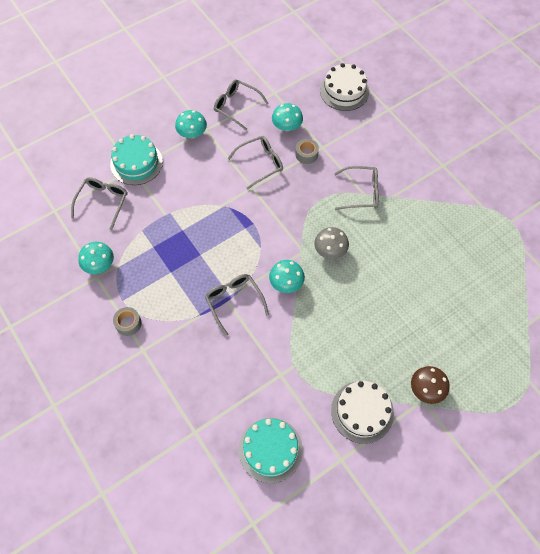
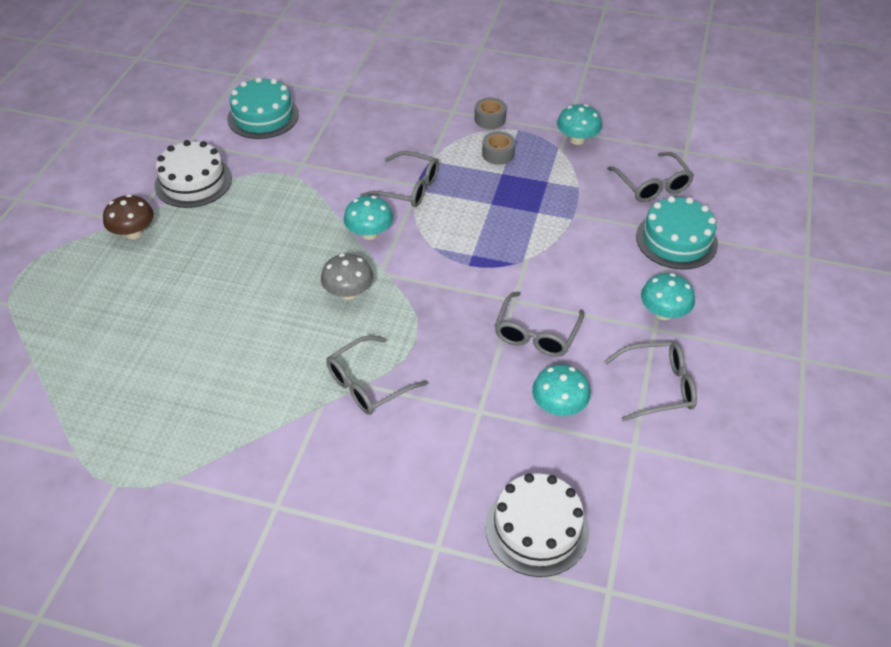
camera: 140 degrees right, 15 degrees down
grey tape [295,139,319,164] -> grey tape moved to [482,131,515,165]

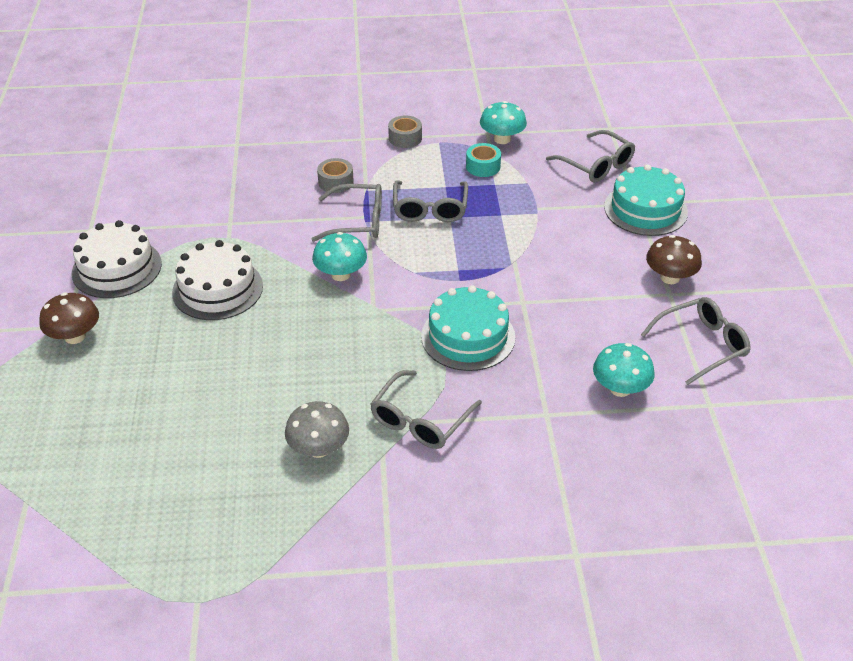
camera: 20 degrees left, 5 degrees down
turquoise cake [227,77,299,139] -> turquoise cake moved to [421,285,515,371]
grey mushroom [321,253,373,300] -> grey mushroom moved to [285,401,349,458]
grey tape [482,131,515,165] -> grey tape moved to [317,158,354,193]
white cake [485,473,589,577] -> white cake moved to [172,240,263,320]
grey glasses [495,292,584,357] -> grey glasses moved to [393,180,468,222]
turquoise mushroom [641,273,695,320] -> brown mushroom [646,235,702,284]
none -> turquoise tape [466,143,501,177]

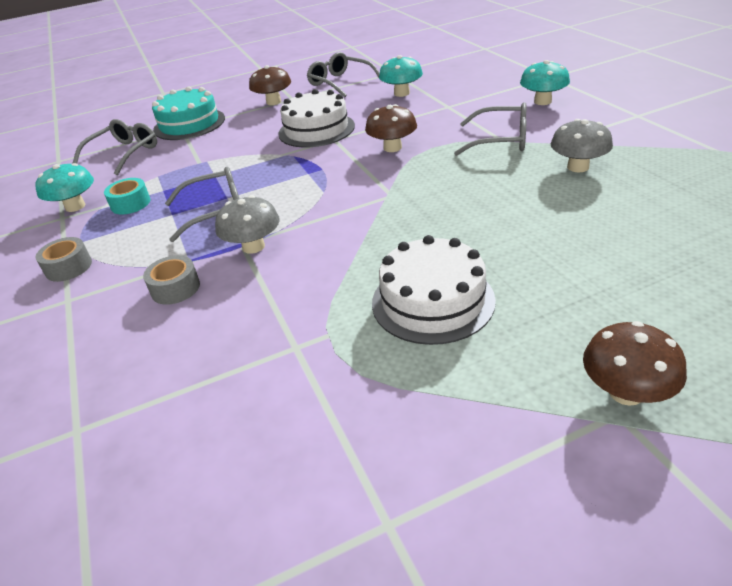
camera: 105 degrees left, 5 degrees down
white cake [72,220,162,298] -> white cake moved to [278,89,355,147]
grey glasses [311,184,382,242] -> grey mushroom [215,195,280,254]
turquoise mushroom [312,232,367,281] -> turquoise mushroom moved to [520,60,570,105]
turquoise cake [421,285,515,371] -> brown mushroom [365,104,417,152]

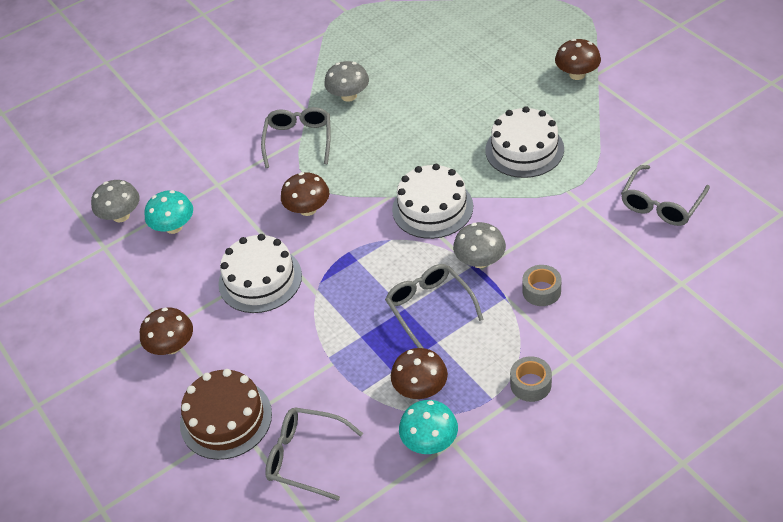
camera: 100 degrees left, 10 degrees up
turquoise tape [104,178,151,214] -> brown mushroom [391,348,448,399]
turquoise cake [152,86,225,140] -> brown cake [180,369,272,460]
grey glasses [307,52,380,98] -> grey glasses moved to [621,165,710,226]
turquoise mushroom [520,60,570,105] -> none
none -> grey mushroom [91,180,139,222]
none -> white cake [392,164,473,239]

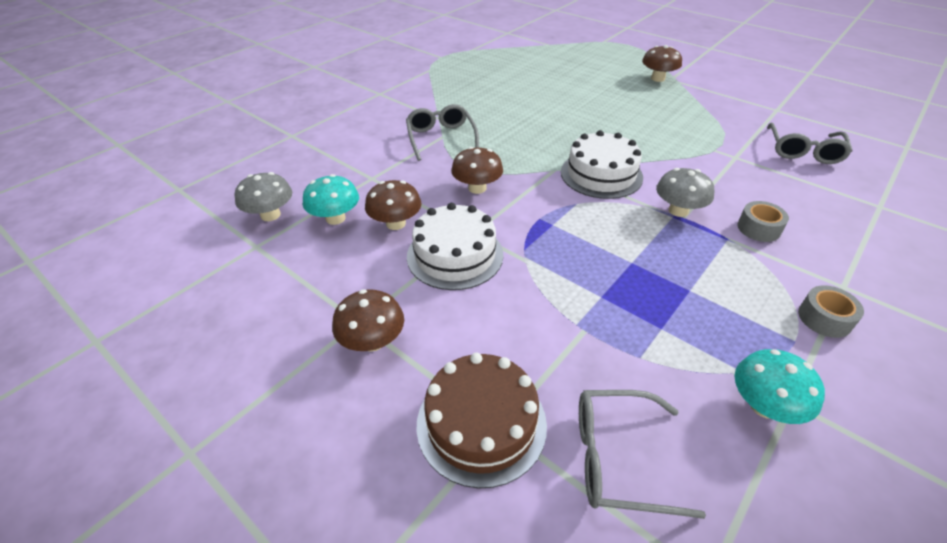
camera: 20 degrees left, 5 degrees down
grey mushroom [324,61,369,102] -> none
grey glasses [385,264,484,348] -> none
brown mushroom [391,348,448,399] -> brown mushroom moved to [365,180,421,230]
white cake [485,106,564,178] -> none

